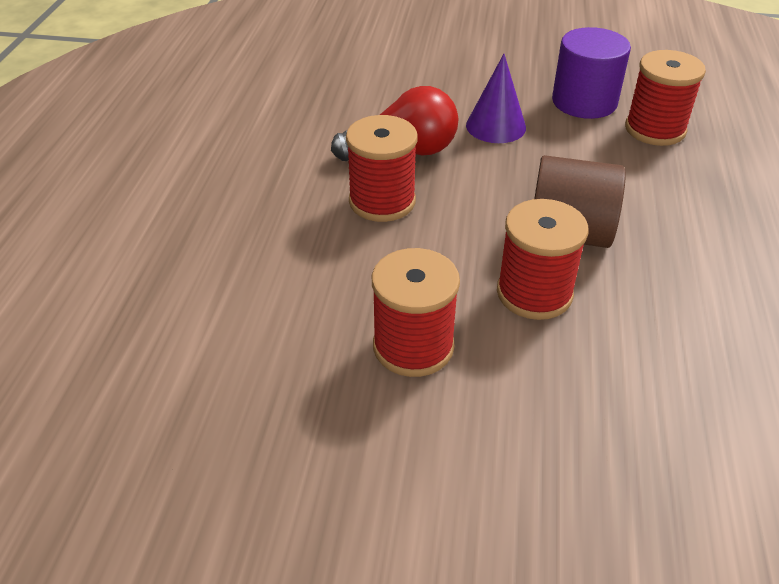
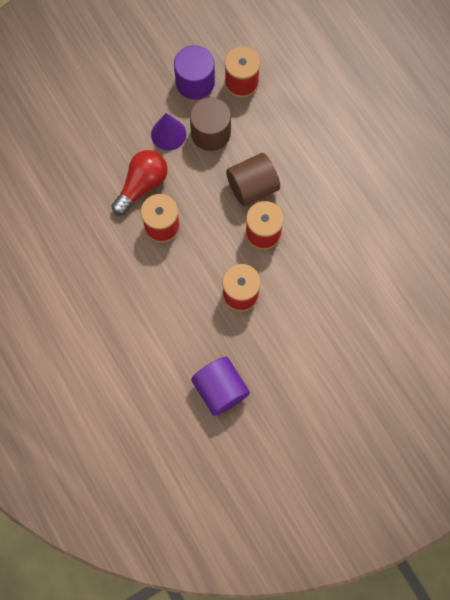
camera: 40 degrees left, 30 degrees up
none -> brown cylinder [190,97,231,151]
none -> purple cylinder [191,357,250,416]

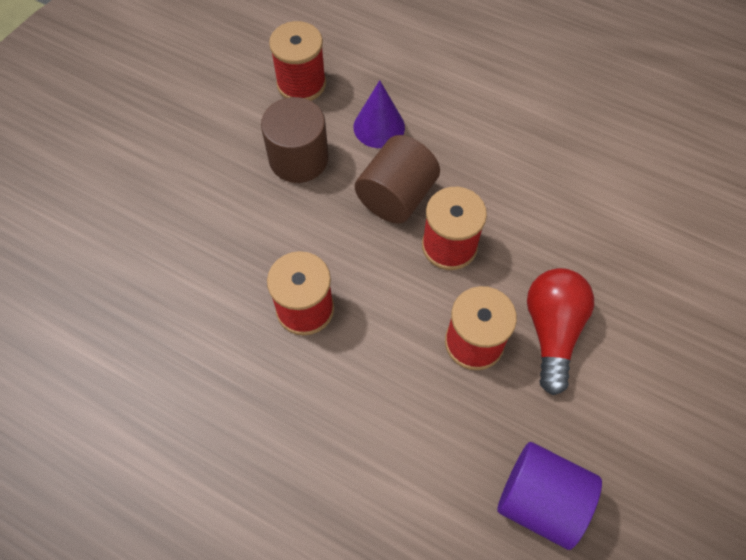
camera: 30 degrees left, 10 degrees down
red light bulb [112,150,167,215] -> red light bulb moved to [527,268,594,395]
purple cone [151,113,186,151] -> purple cone moved to [353,80,405,148]
purple cylinder [174,45,215,100] -> none

